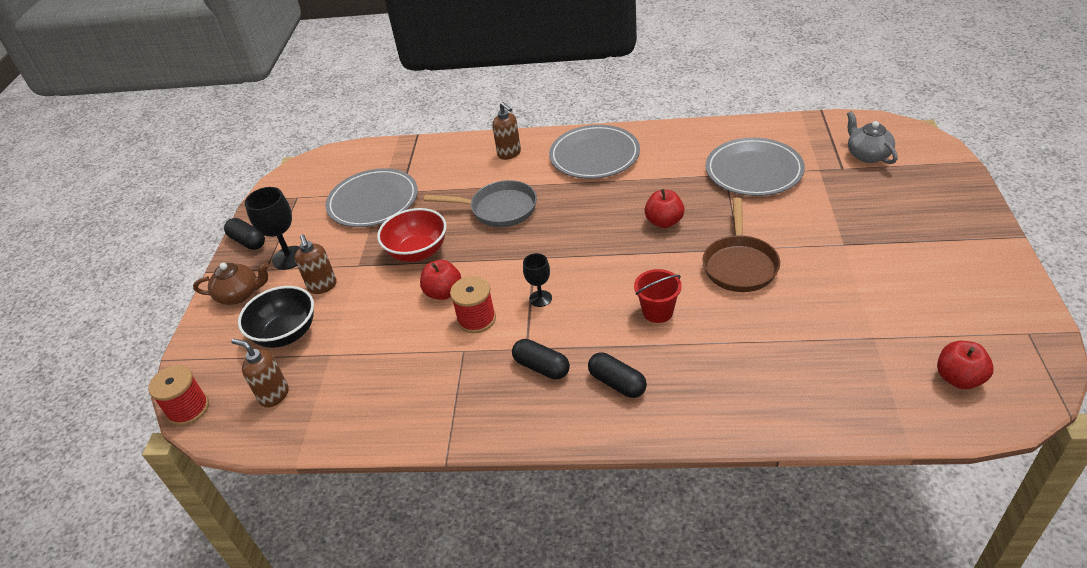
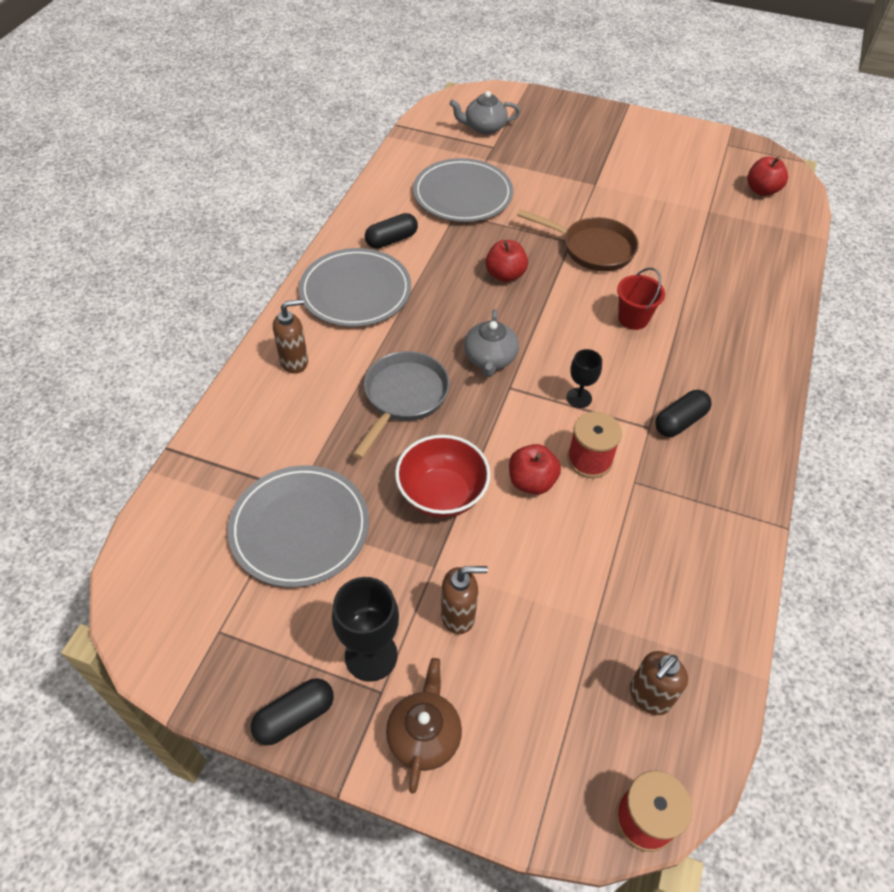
camera: 80 degrees left, 10 degrees up
black bowl [238,286,314,348] -> none
black capsule [588,353,647,398] -> black capsule moved to [365,213,418,249]
none -> grey teapot [464,309,519,377]

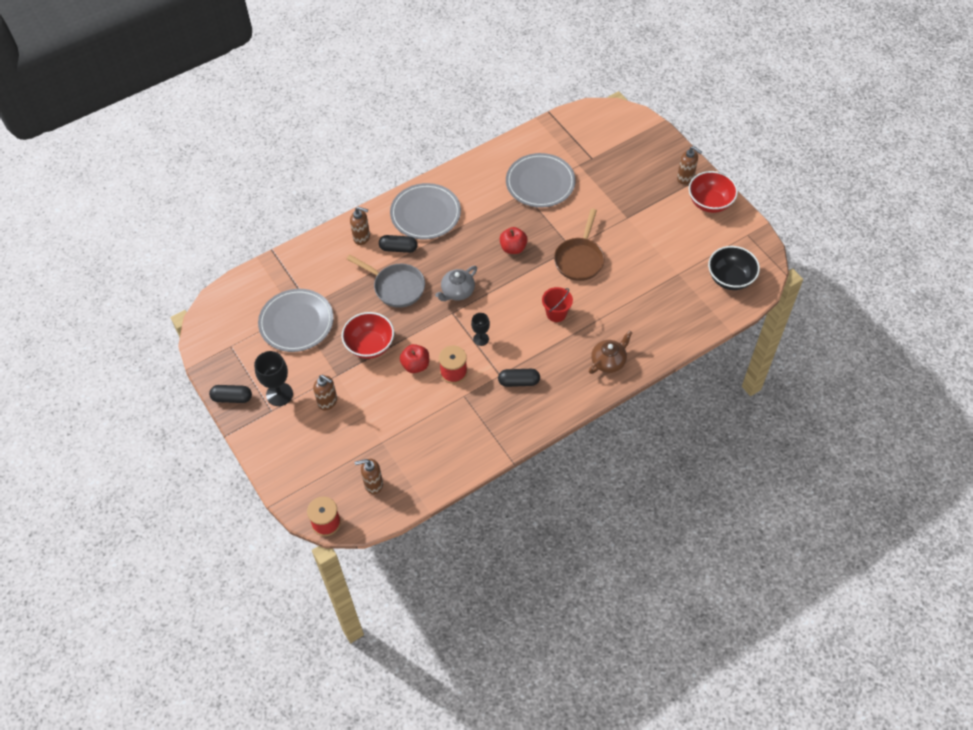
camera: 40 degrees right, 5 degrees up
grey pan [353,351,450,459] -> grey pan turned 60 degrees clockwise [347,255,425,308]
black capsule [365,213,418,249] -> black capsule moved to [379,235,418,253]
brown teapot [386,658,462,794] -> brown teapot moved to [589,330,632,374]
grey teapot [450,91,521,135] -> none
brown pan [517,209,639,271] -> brown pan turned 45 degrees clockwise [554,209,605,281]
red apple [747,157,788,196] -> black bowl [708,246,760,290]
none -> brown soap dispenser [677,146,702,184]
none -> red bowl [689,171,738,213]

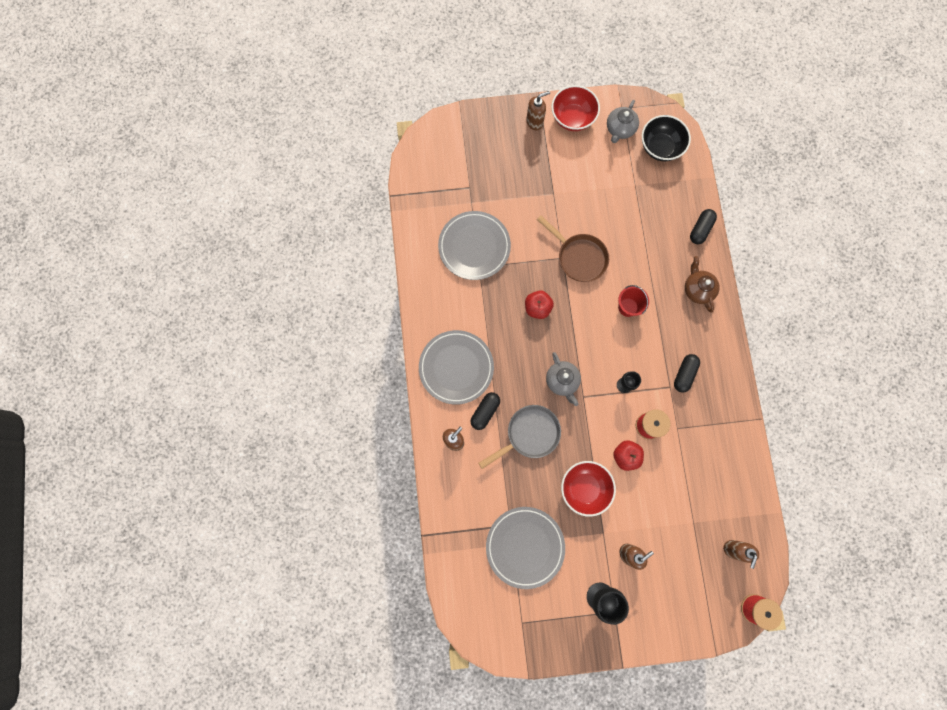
camera: 65 degrees left, 20 degrees up
black capsule [209,385,252,403] -> black capsule moved to [690,209,717,244]
none -> grey teapot [607,100,639,143]

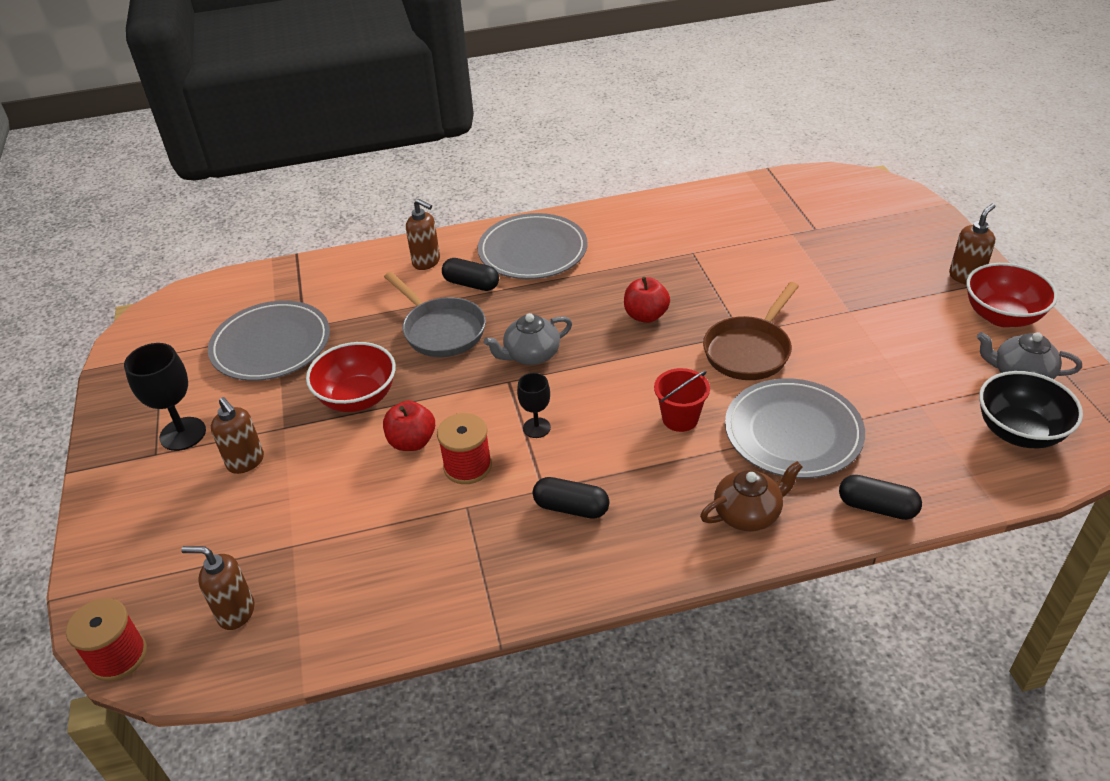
camera: 85 degrees right, 35 degrees down
grey plate [438,211,511,280] -> grey plate moved to [725,378,865,479]
brown soap dispenser [526,91,550,130] -> brown soap dispenser turned 105 degrees counterclockwise [949,204,995,285]

